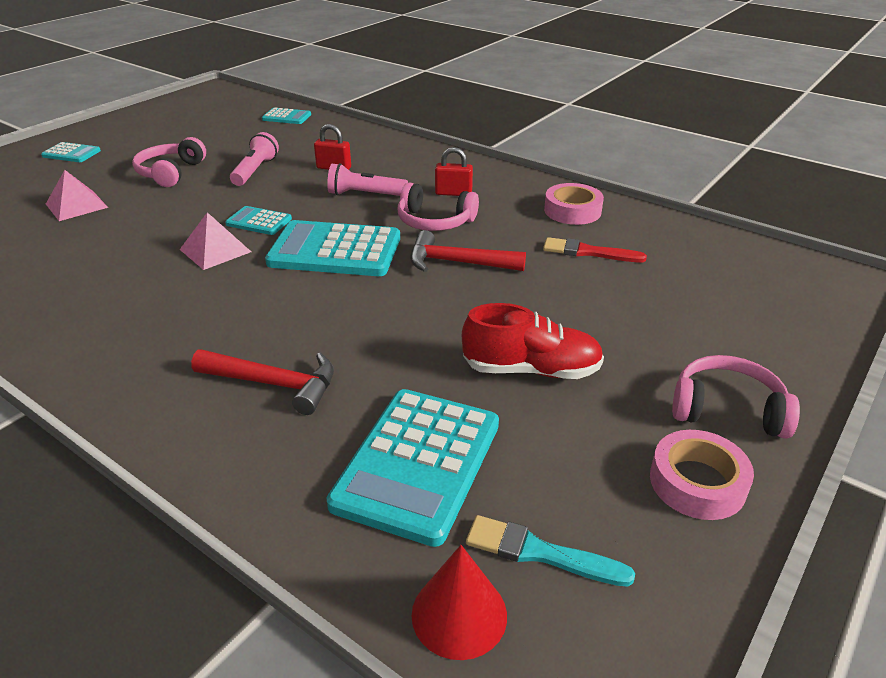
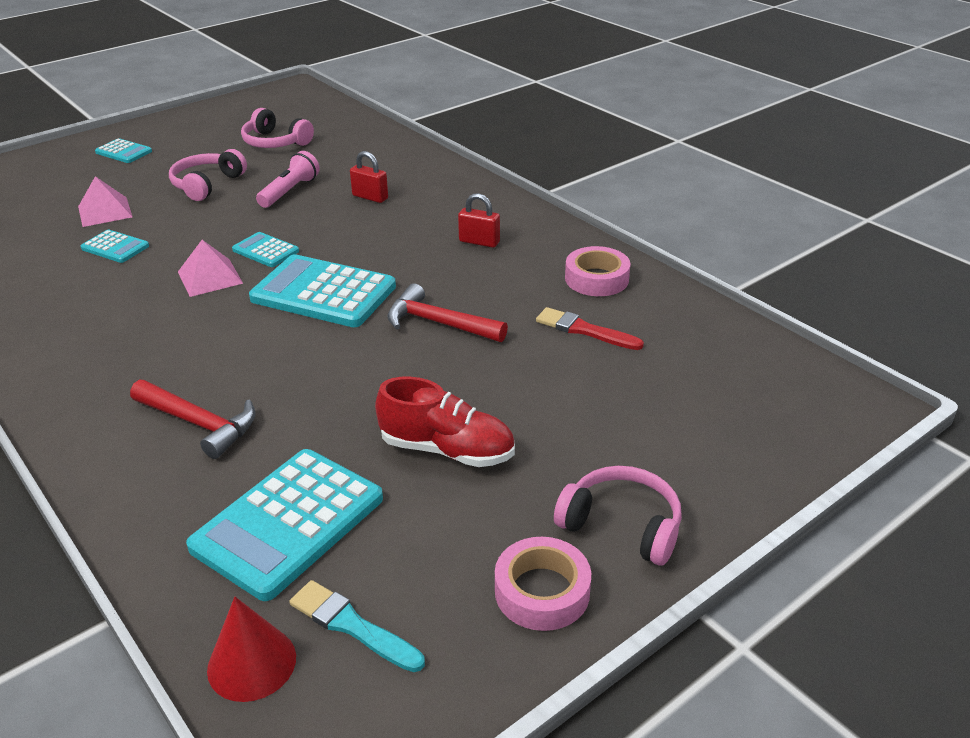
camera: 15 degrees right, 0 degrees up
turquoise calculator [262,107,311,124] -> turquoise calculator moved to [81,230,149,263]
pink flashlight [327,163,408,196] -> none
pink headphones [398,183,479,231] -> pink headphones moved to [241,108,314,148]

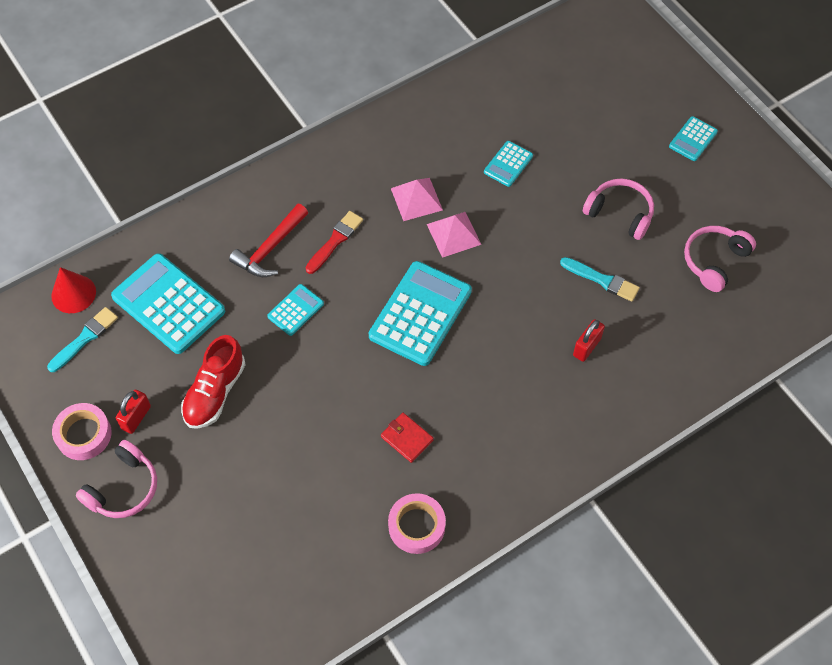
camera: 95 degrees right, 25 degrees up
pink pyramid [78,176,132,227] -> pink pyramid moved to [391,178,443,221]
turquoise calculator [232,232,299,267] -> turquoise calculator moved to [267,284,324,336]
pink flashlight [256,151,320,208] -> turquoise brush [560,257,640,302]
red hammer [387,283,508,342] -> none
red padlock [458,193,500,248] -> red padlock moved to [116,390,151,434]
red brush [536,307,644,350] -> red brush moved to [306,211,363,274]
none -> red wallet [381,413,434,463]

